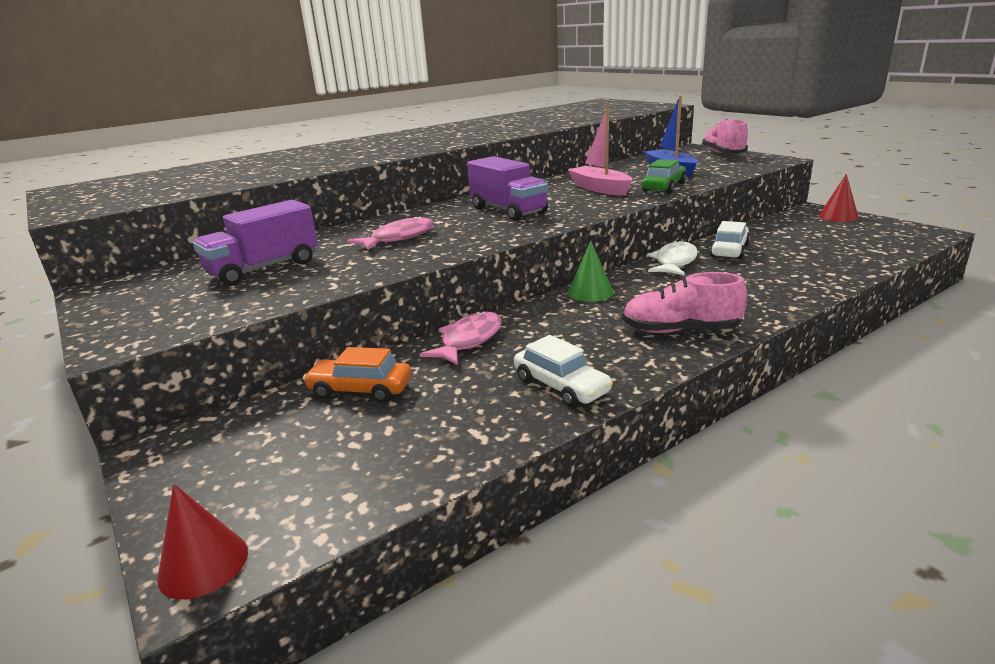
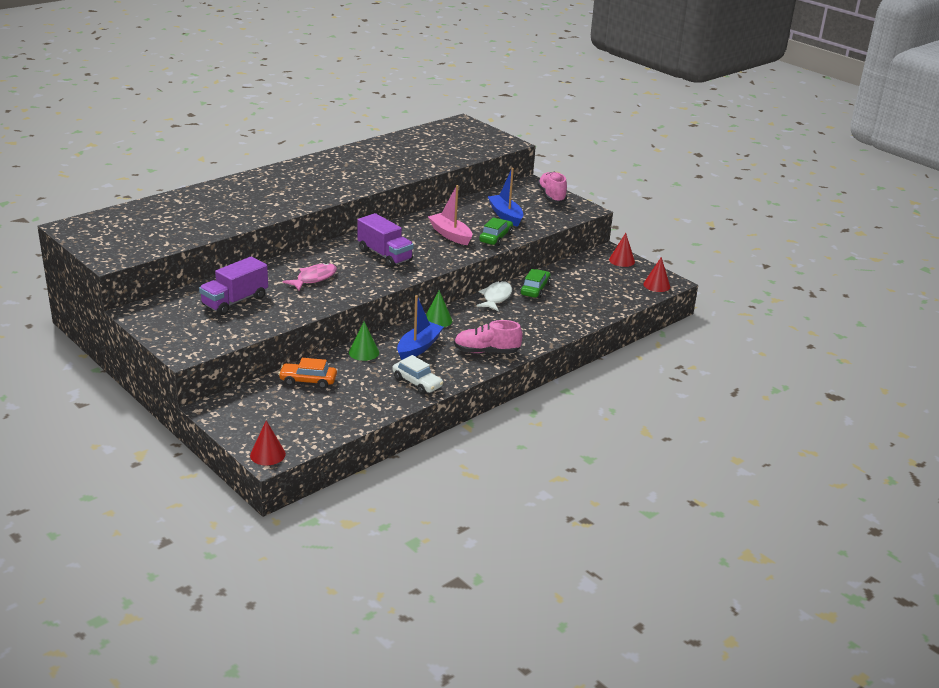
camera: 10 degrees left, 5 degrees up
pink fish [419,310,502,365] -> green cone [349,321,379,361]
white car [710,221,750,260] -> green car [520,269,551,298]
none -> blue boat [397,295,444,360]
none -> red cone [643,257,670,292]

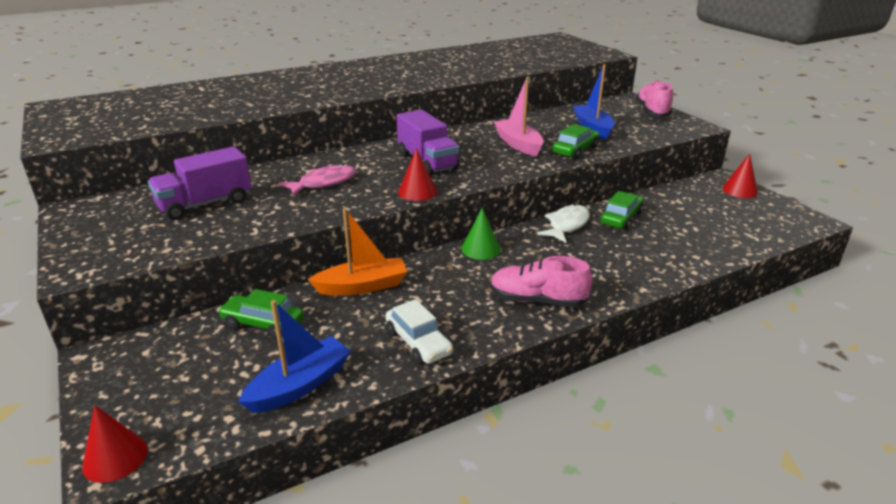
camera: 15 degrees right, 0 degrees up
orange car [278,358,337,389] -> green car [218,289,304,339]
green cone [349,321,379,361] -> orange boat [308,208,408,296]
blue boat [397,295,444,360] -> blue boat moved to [238,300,351,413]
red cone [643,257,670,292] -> red cone moved to [398,148,437,201]

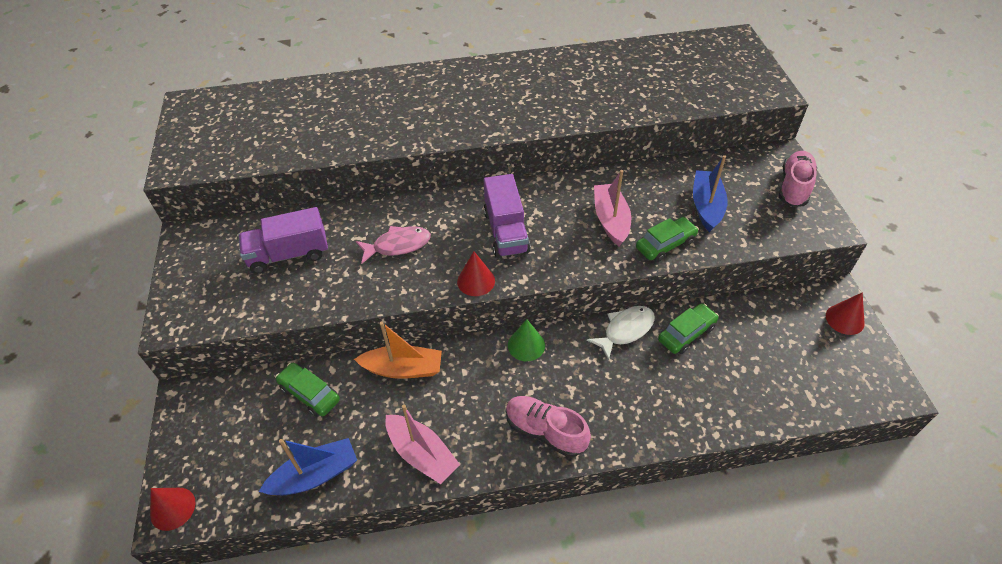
camera: 20 degrees right, 20 degrees up
white car [385,299,453,364] -> pink boat [385,404,460,484]

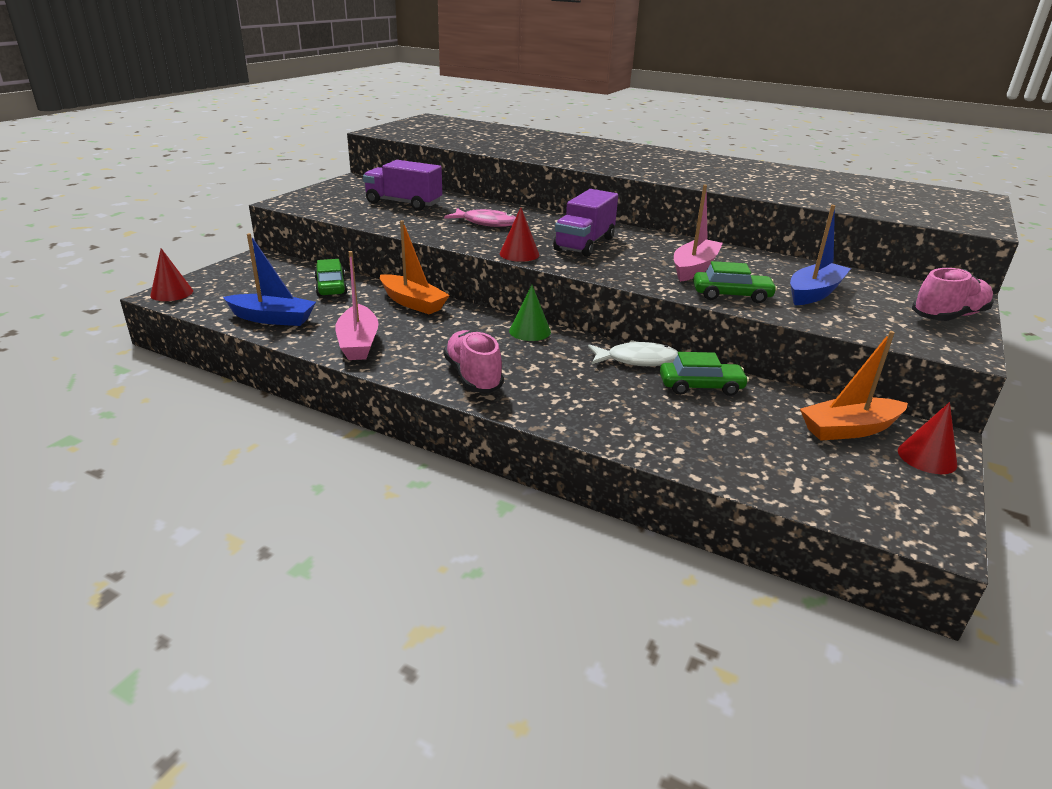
camera: 35 degrees right, 20 degrees down
none -> orange boat [800,331,908,441]

